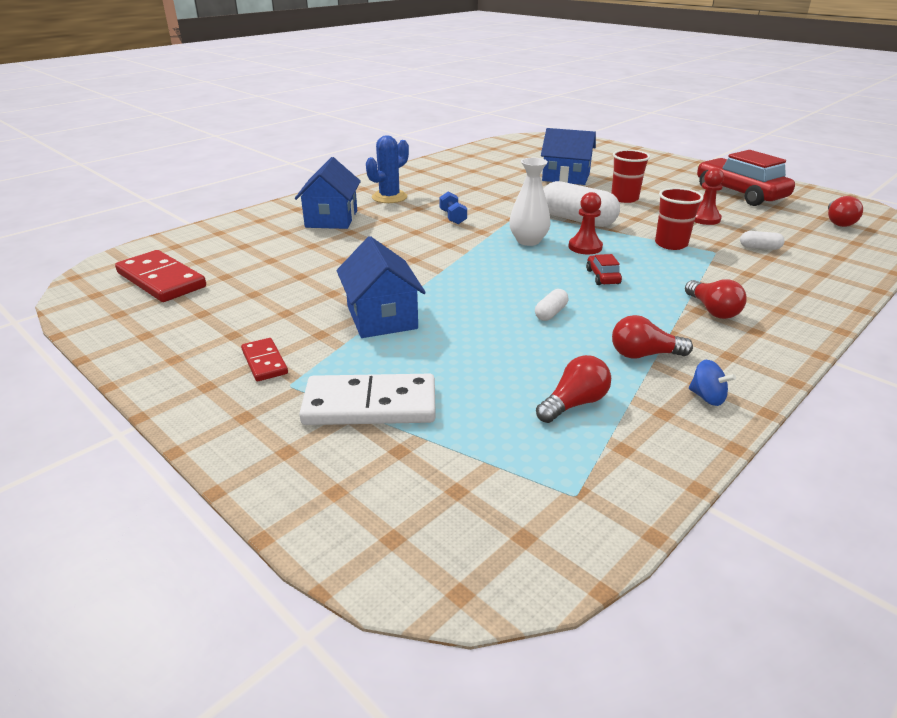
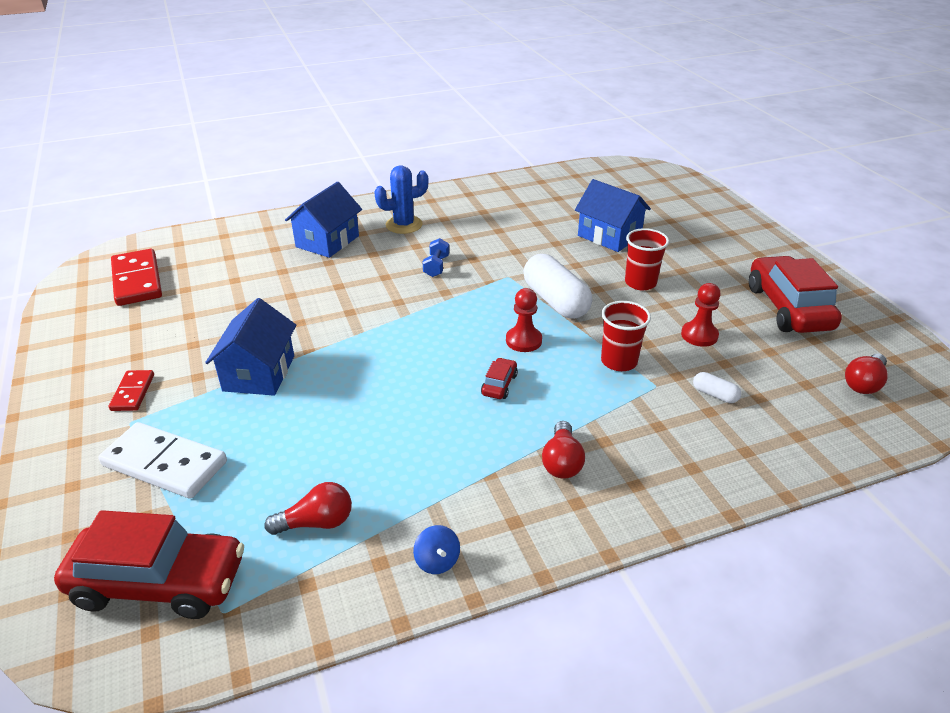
camera: 25 degrees right, 5 degrees up
white vase [509,158,551,246] -> none
white capsule [535,289,568,321] -> none
red light bulb [612,315,693,359] -> none
none -> red car [54,510,244,619]

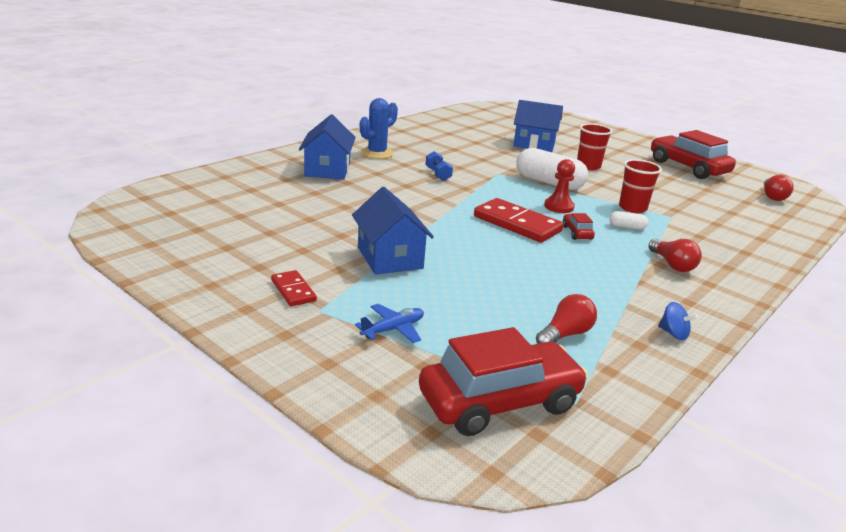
camera: 30 degrees left, 10 degrees down
white domino [98,422,227,499] -> blue plane [355,304,424,343]
red domino [111,249,162,306] -> red domino moved to [474,198,564,243]
red pawn [681,283,721,347] -> none
white capsule [693,372,741,403] -> white capsule moved to [609,211,648,230]

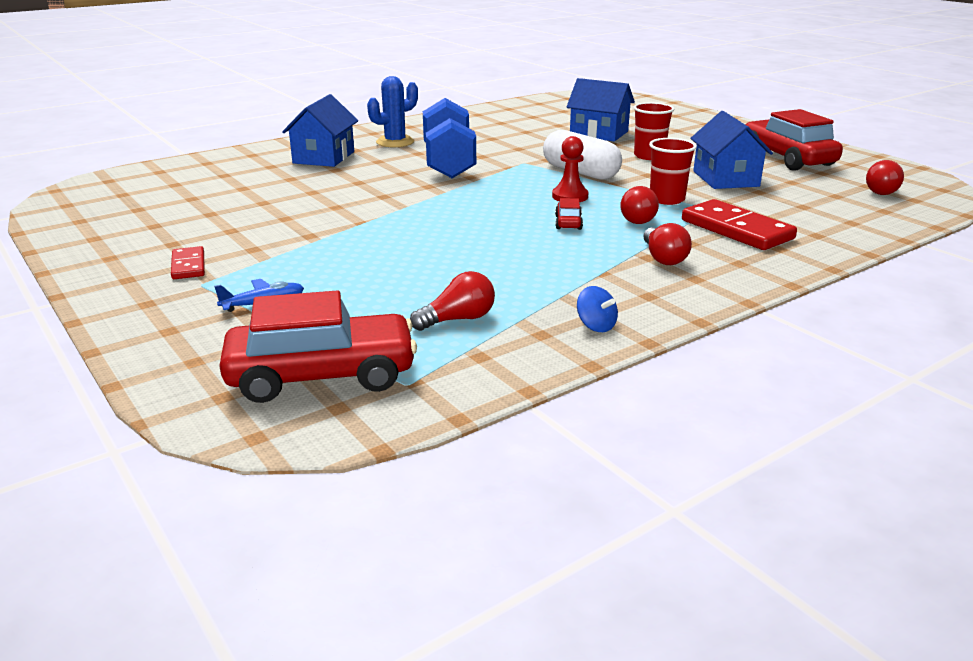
camera: 15 degrees right, 0 degrees up
blue house [352,187,434,275] -> blue house moved to [690,111,773,189]
blue dumbbell [425,151,453,181] -> blue dumbbell [423,98,476,178], size x2.42
red domino [474,198,564,243] -> red domino moved to [682,199,797,250]
white capsule [609,211,648,230] -> red light bulb [620,186,659,224]

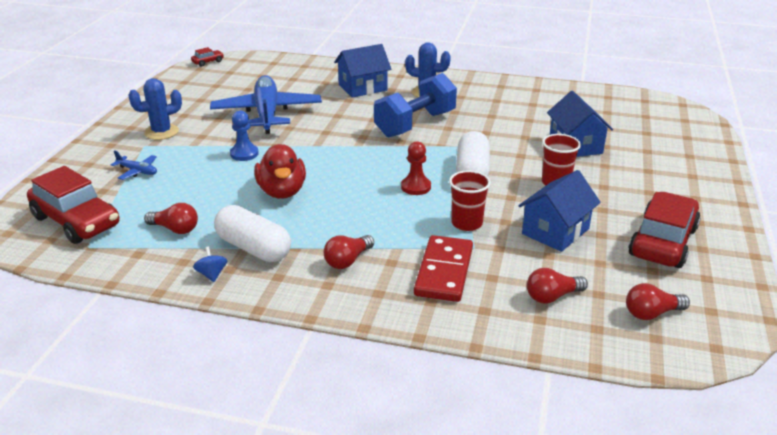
camera: 50 degrees right, 5 degrees up
red domino [171,246,205,279] -> blue cactus [128,78,182,140]
red car [555,198,583,230] -> red car moved to [191,47,224,67]
blue spinning top [577,286,618,332] -> blue spinning top turned 150 degrees clockwise [193,247,227,282]
red light bulb [620,186,659,224] -> red light bulb moved to [527,268,588,303]
none -> blue plane [210,75,322,134]
none -> white capsule [214,205,291,262]
none -> blue pawn [230,111,259,161]
none -> red duck [254,144,306,198]

